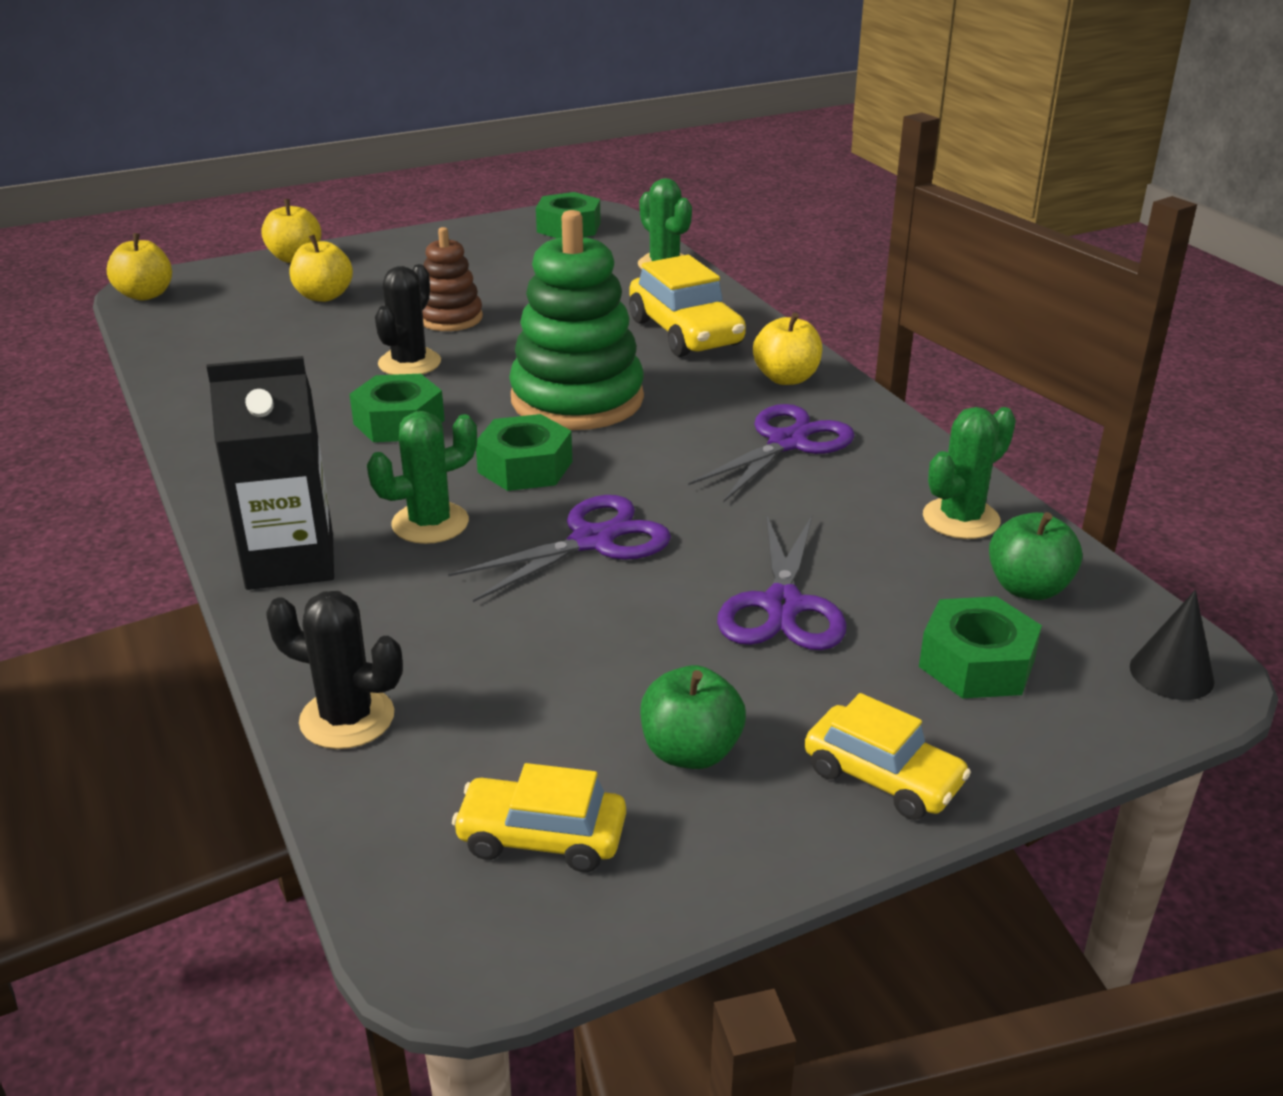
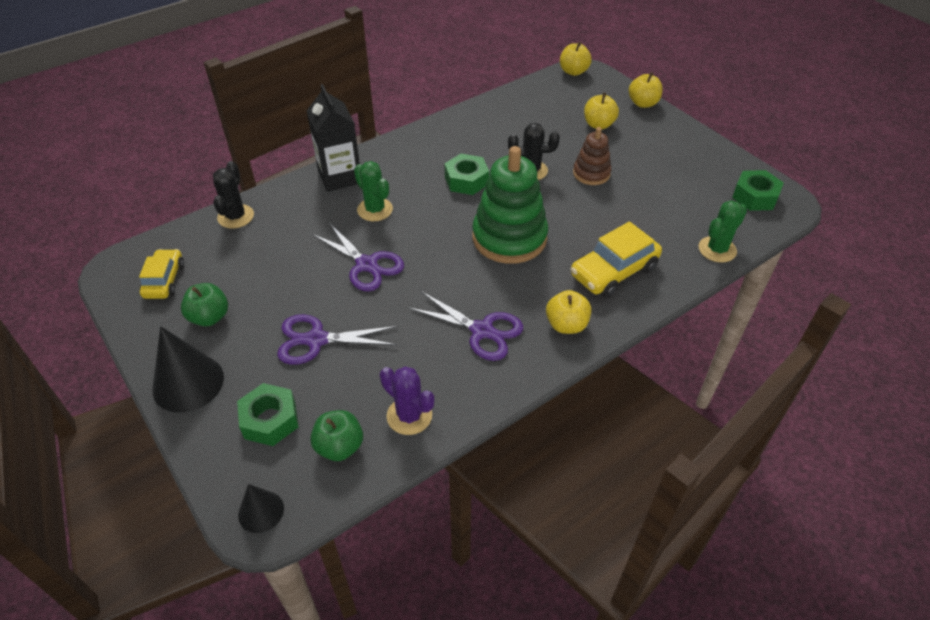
camera: 80 degrees right, 15 degrees up
green nut [476,414,572,491] -> none
yellow car [805,693,971,820] -> black cone [152,326,224,413]
green cactus [923,407,1016,539] -> purple cactus [380,367,434,435]

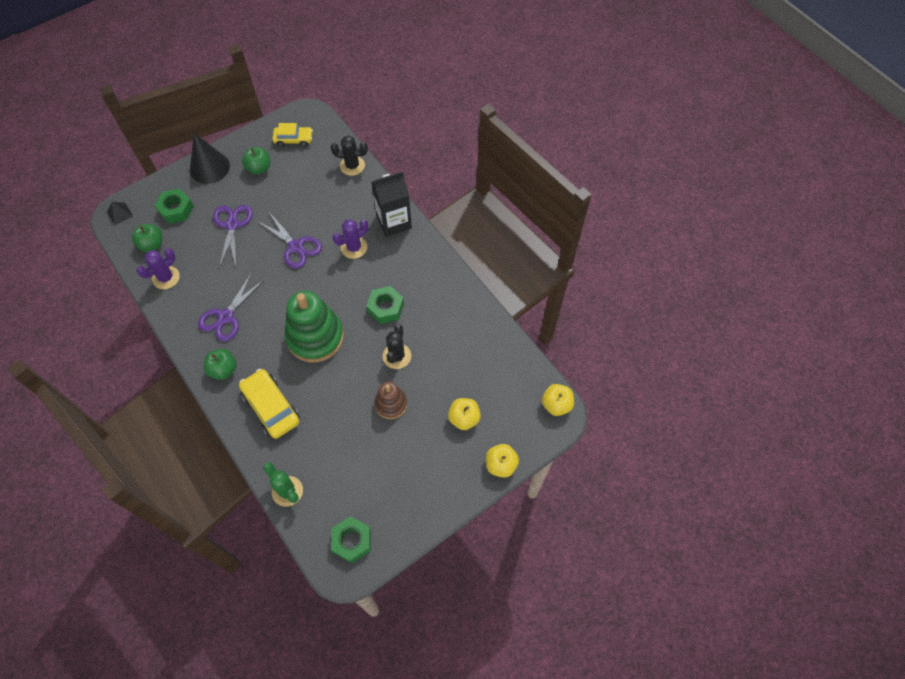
camera: 90 degrees right, 15 degrees up
black cone [238,484,284,533] -> black pyramid [107,202,133,225]
purple scissors [312,223,404,292] -> purple scissors turned 90 degrees counterclockwise [257,212,322,269]
green cactus [354,161,393,221] -> purple cactus [333,219,368,259]
yellow apple [546,290,591,334] -> green apple [204,349,236,380]

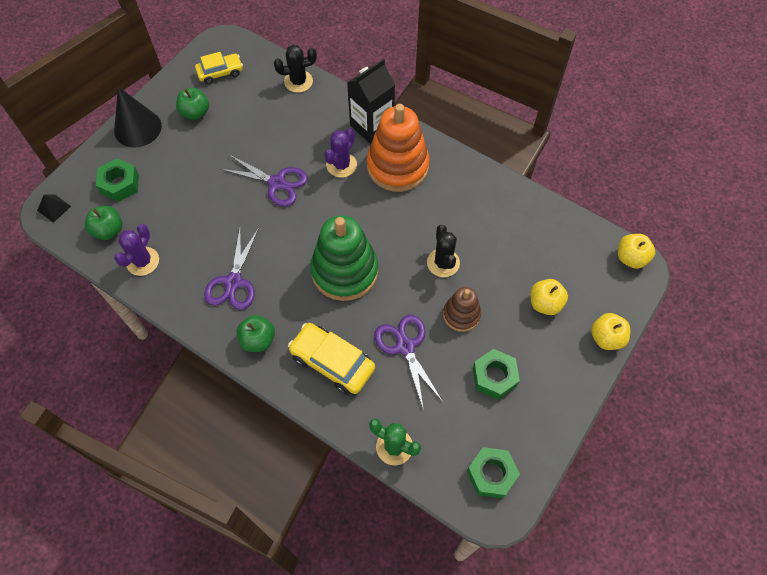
camera: 20 degrees left, 0 degrees up
purple scissors [213,205,253,268] -> purple scissors moved to [374,315,443,407]
green nut [366,286,404,324] -> green nut moved to [473,349,520,400]
none -> orange stacking toy [367,104,429,192]

